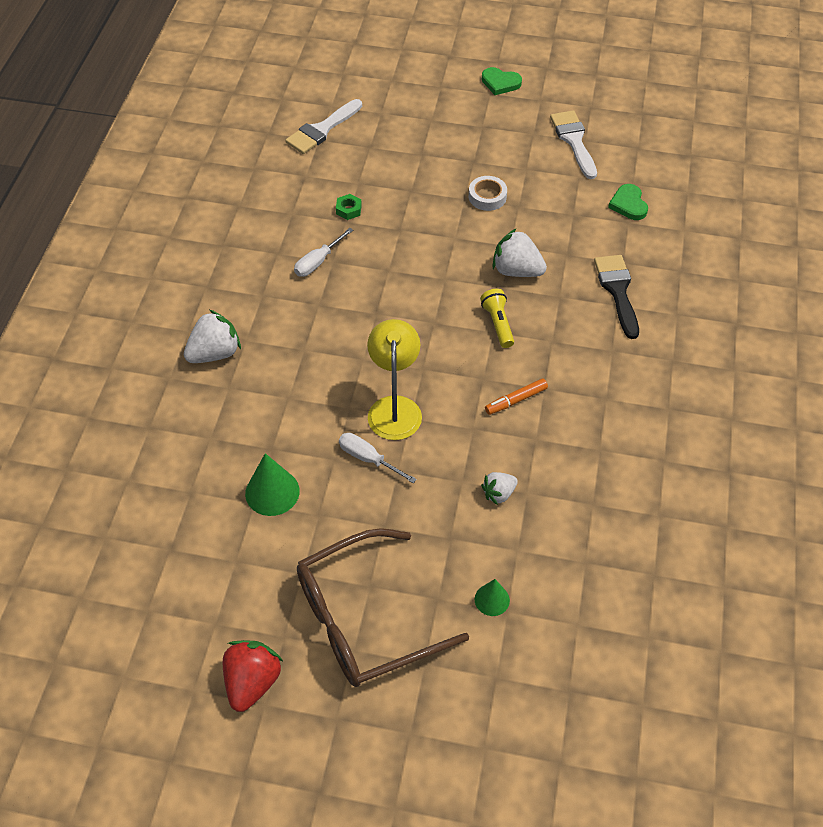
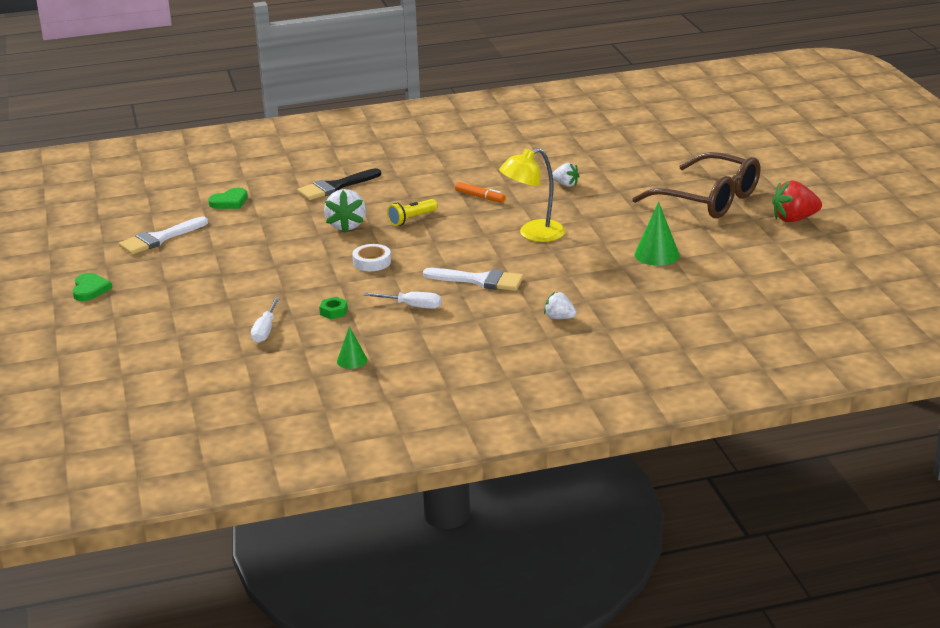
camera: 115 degrees left, 25 degrees down
white strawberry [184,310,241,363] -> white strawberry [544,292,577,319], size x0.60
white brush [285,99,362,154] -> white brush moved to [423,268,524,291]
white screwdriver [339,433,417,483] -> white screwdriver moved to [251,297,280,343]
white tape [469,176,507,211] -> white tape moved to [352,244,391,271]
green cone [475,579,510,616] -> green cone moved to [337,326,367,369]

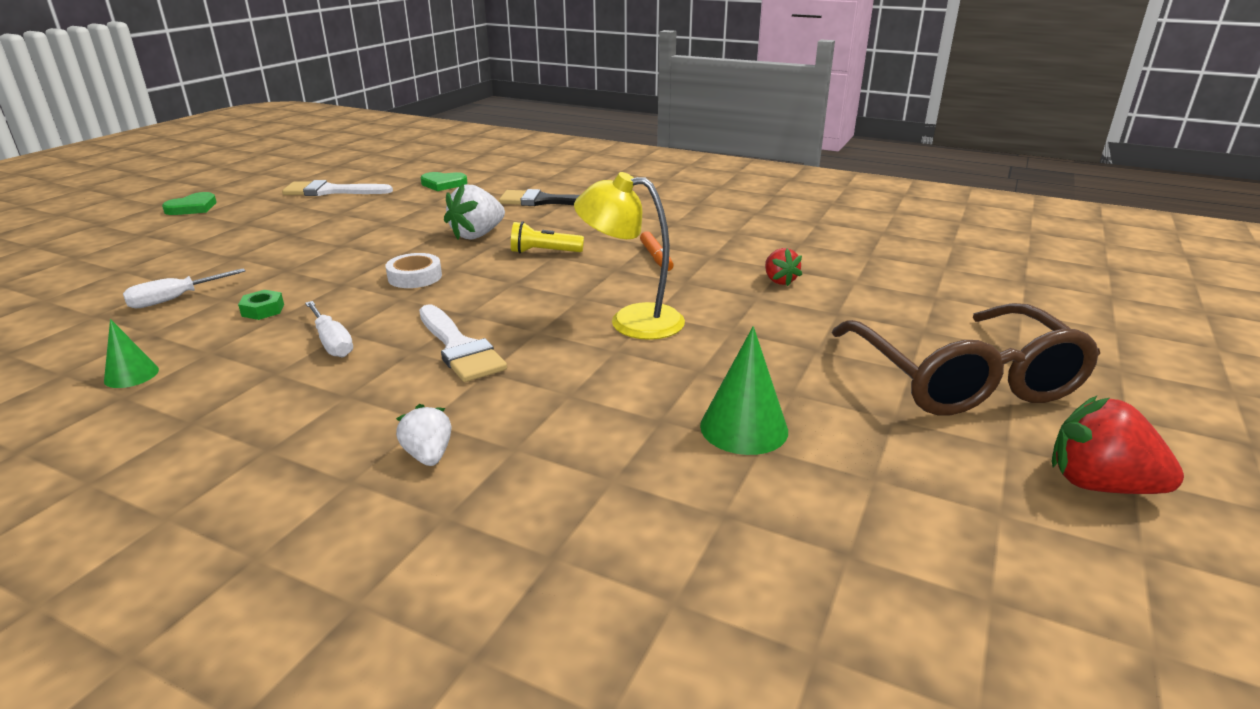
camera: 40 degrees right, 0 degrees up
white strawberry [552,163,579,187] -> red strawberry [765,248,802,286]

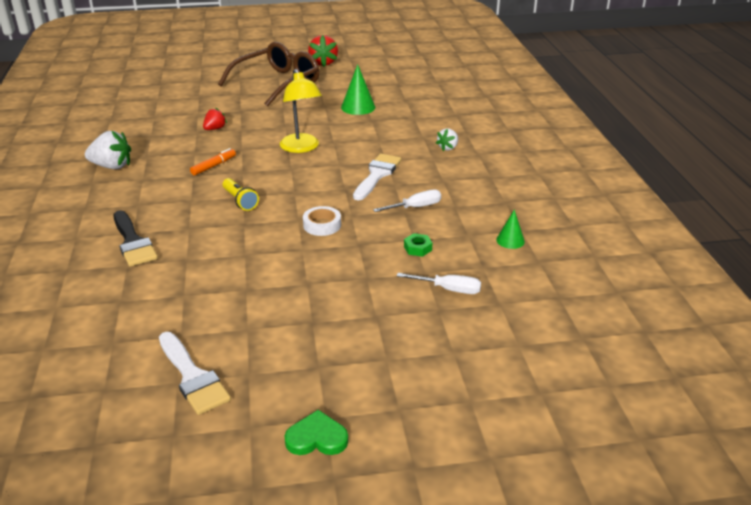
camera: 125 degrees left, 5 degrees up
white screwdriver [305,301,353,357] -> white screwdriver turned 45 degrees clockwise [373,190,441,212]
green heart [421,172,467,191] -> none
white strawberry [444,183,505,240] -> white strawberry moved to [85,131,131,169]

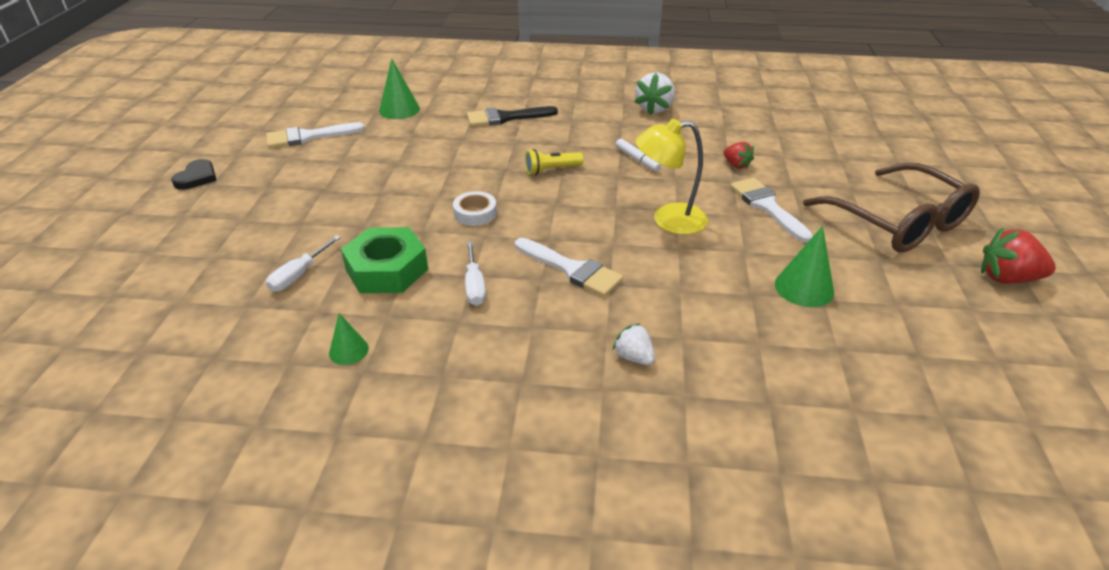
camera: 105 degrees right, 5 degrees up
orange marker [190,148,236,176] -> white marker [615,139,661,172]
green heart [284,410,348,455] -> black heart [171,159,217,190]
green nut [404,233,432,257] -> green nut [341,227,428,293], size x2.40
none -> green cone [379,58,420,119]
none -> white brush [730,178,813,243]

